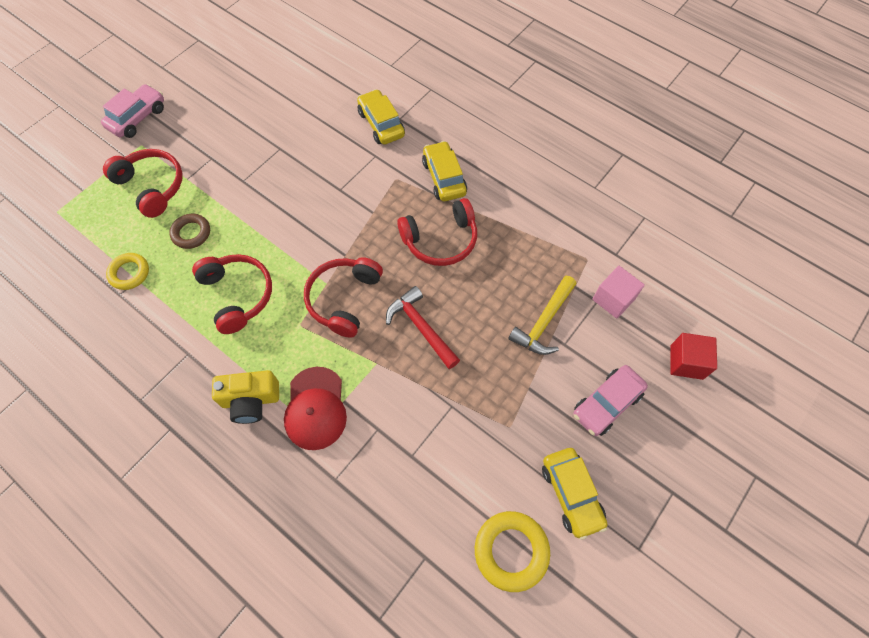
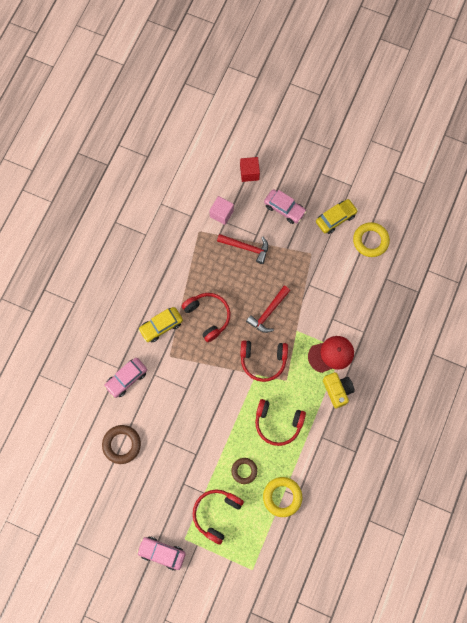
camera: 105 degrees left, 10 degrees up
yellow ring [106,253,149,290] -> yellow ring [263,477,302,517], size x1.50
red headphones [192,254,272,334] -> red headphones turned 120 degrees counterclockwise [255,399,306,446]
yellow car [357,89,405,145] -> pink car [104,358,147,398]
yellow hammer [508,276,576,355] -> red hammer [217,234,268,264]
none -> brown ring [102,425,141,464]

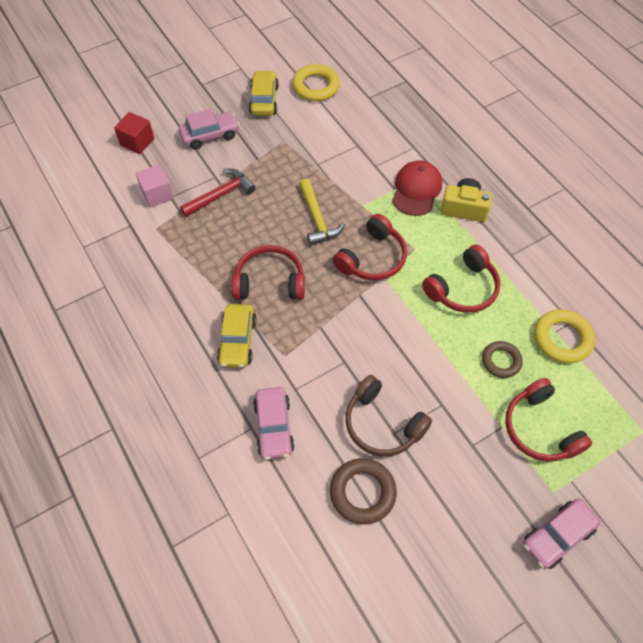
camera: 55 degrees left, 15 degrees down
red hammer [246,286,290,333] -> yellow hammer [299,179,345,246]
none -> brown headphones [345,375,432,457]

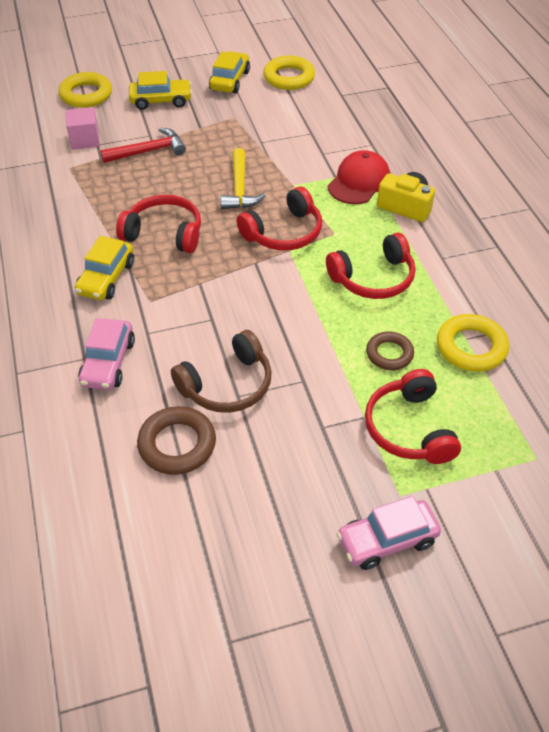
camera: 15 degrees right, 10 degrees down
red cube [114,112,154,154] -> yellow ring [58,72,112,108]
pink car [178,109,240,150] -> yellow car [129,71,192,110]
brown headphones [345,375,432,457] -> brown headphones turned 90 degrees counterclockwise [171,330,272,413]

